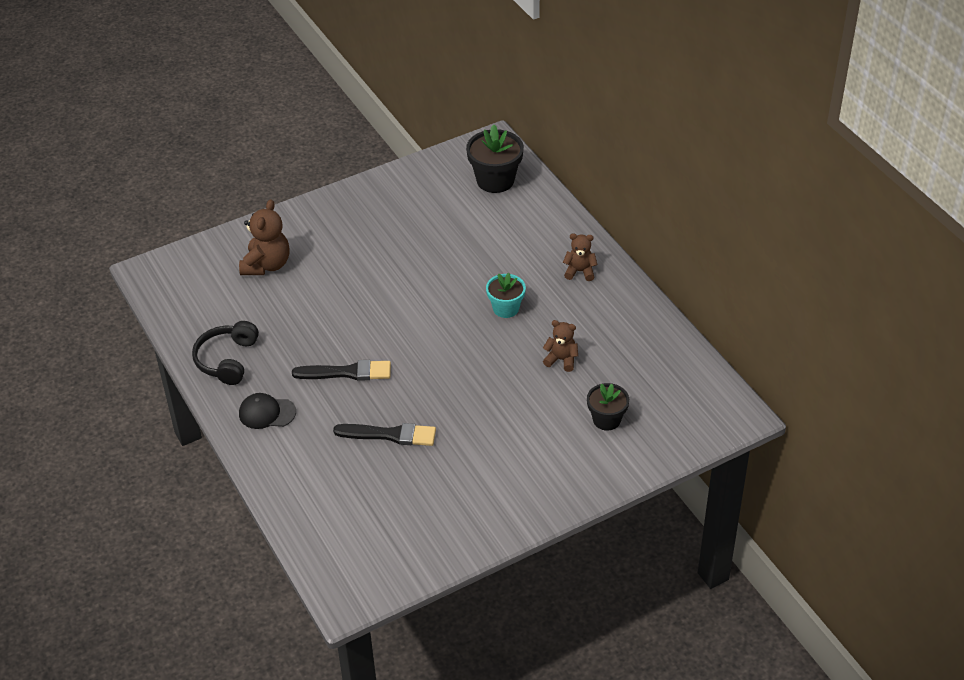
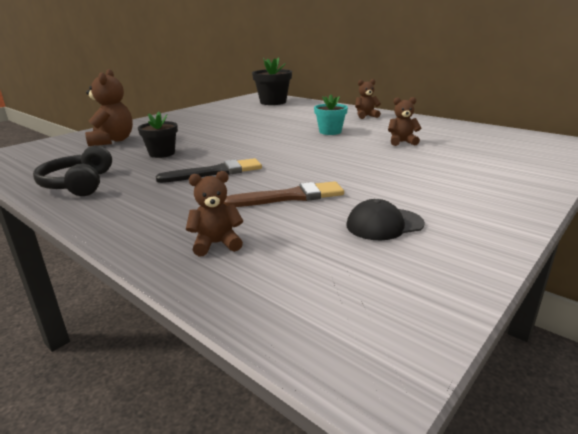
camera: 20 degrees left, 20 degrees down
black cap [239,393,296,429] -> black cap moved to [347,199,425,240]
black brush [333,423,436,446] -> brown brush [224,181,344,207]
black flower pot [587,383,629,431] -> black flower pot moved to [138,111,178,158]
none -> brown teddy bear [186,171,243,256]

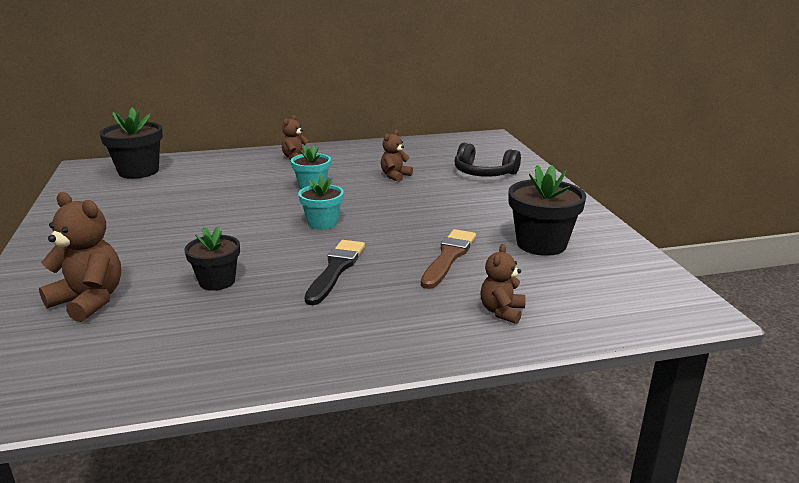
camera: 55 degrees left, 0 degrees up
black headphones [33,145,112,196] -> black headphones moved to [455,143,521,177]
black cap [347,199,425,240] -> black flower pot [508,165,586,256]
none -> turquoise flower pot [298,175,344,230]

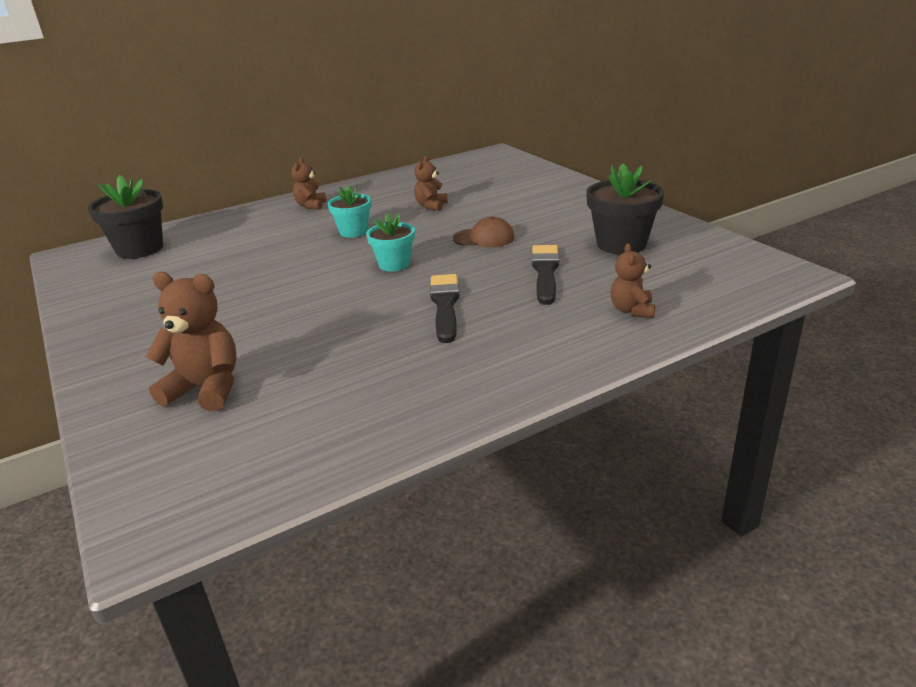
camera: 15 degrees left, 5 degrees up
black flower pot [184,226,240,291] -> none
brown brush [421,229,476,289] -> black brush [532,245,559,305]
black headphones [455,143,521,177] -> none
none -> brown cap [453,216,515,248]

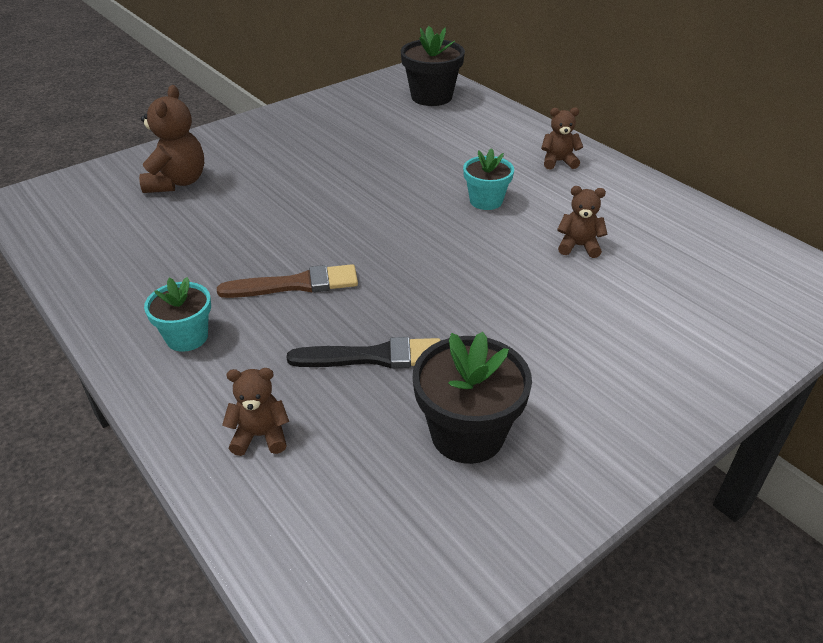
camera: 80 degrees right, 10 degrees up
turquoise flower pot [366,213,415,272] -> turquoise flower pot moved to [144,277,211,352]
black brush [430,274,460,343] -> brown brush [217,264,358,298]
brown cap [453,216,515,248] -> none

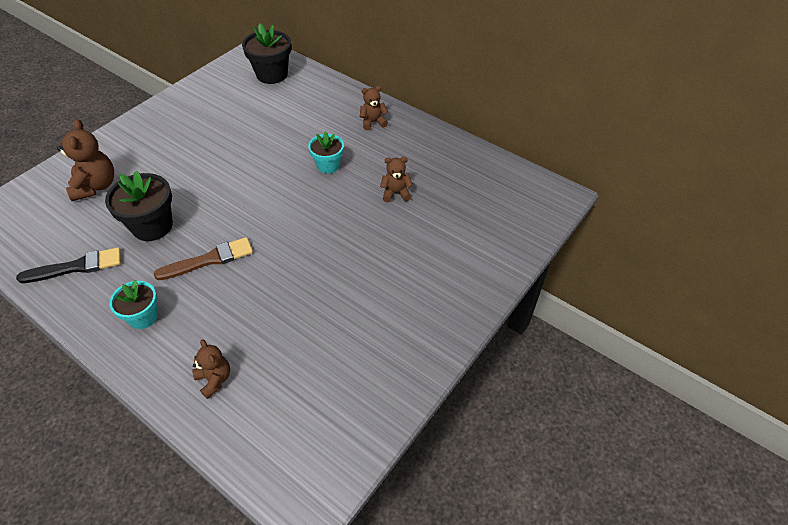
camera: 15 degrees left, 10 degrees up
brown teddy bear [222,368,289,456] -> brown teddy bear turned 75 degrees clockwise [192,339,230,399]
black brush [287,337,441,369] -> black brush moved to [16,247,121,283]
black flower pot [413,332,532,464] -> black flower pot moved to [105,170,173,241]

